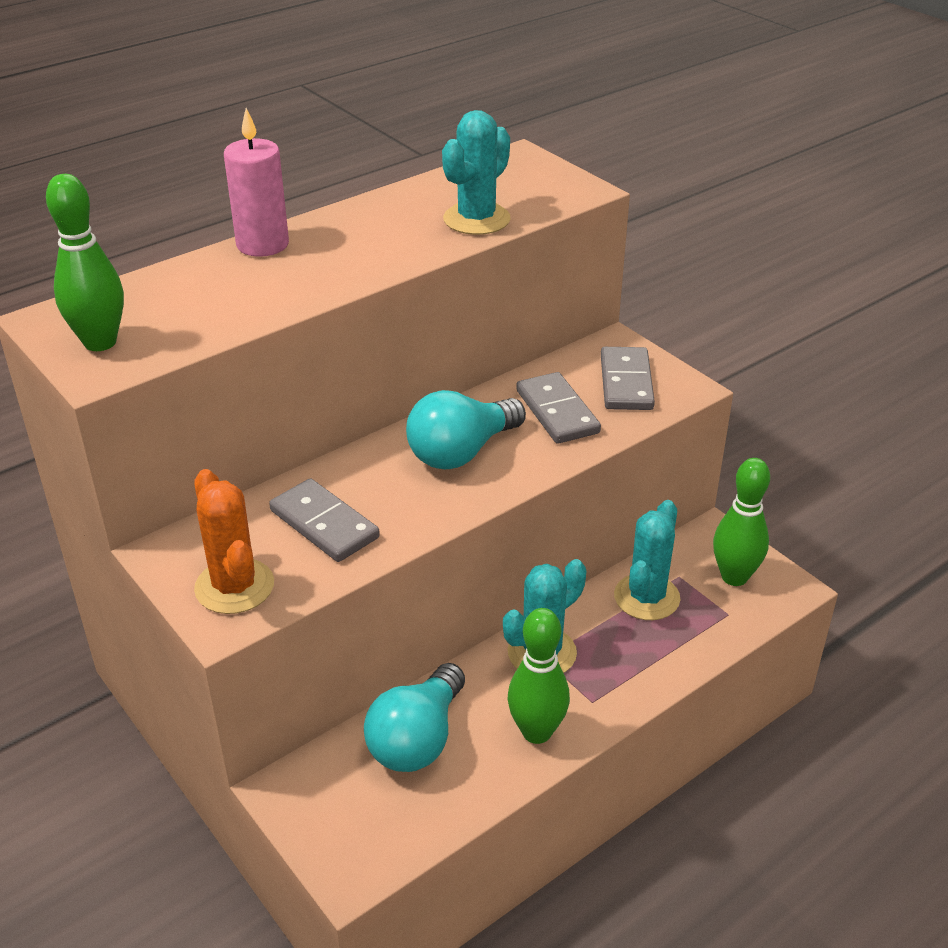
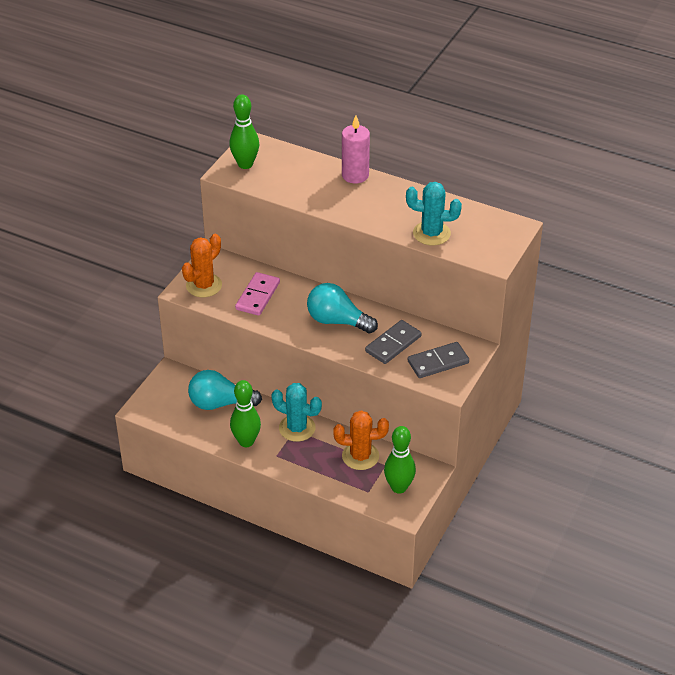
camera: 65 degrees right, 5 degrees up
grey domino [269,478,380,562] -> pink domino [235,272,280,316]
turquoise cactus [614,500,680,620] -> orange cactus [333,410,389,470]

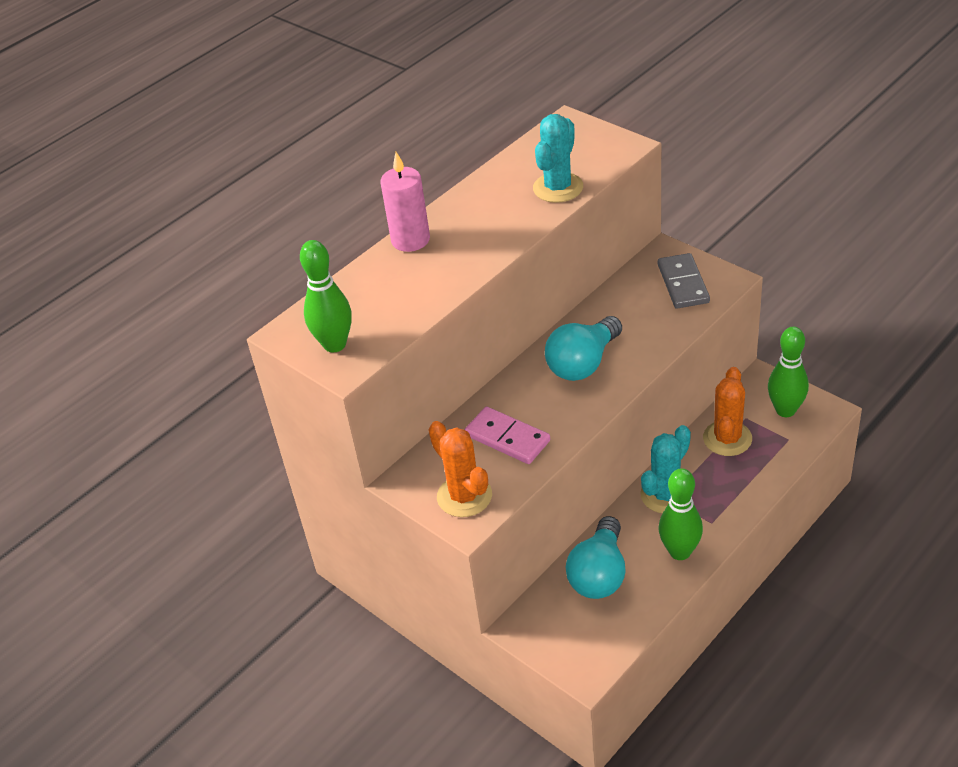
camera: 70 degrees left, 0 degrees up
grey domino [365,320,421,364] -> none

